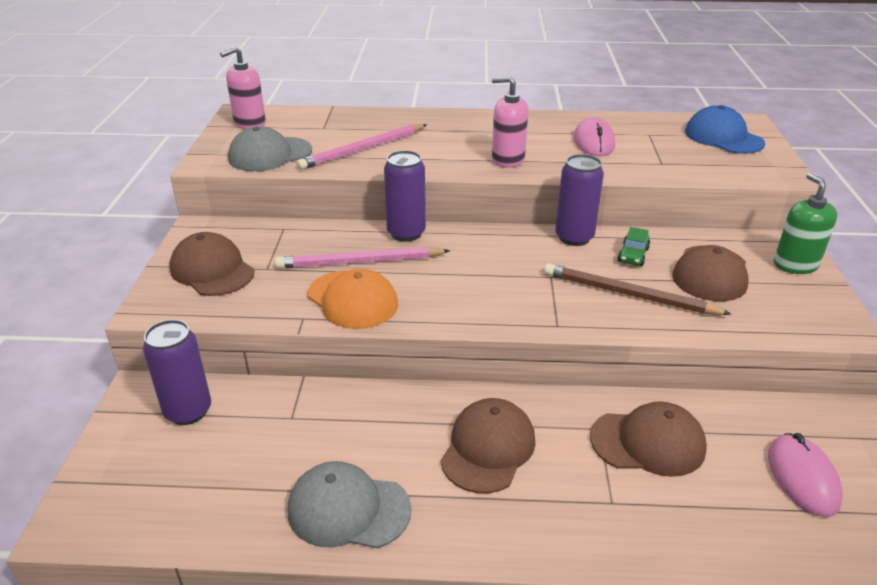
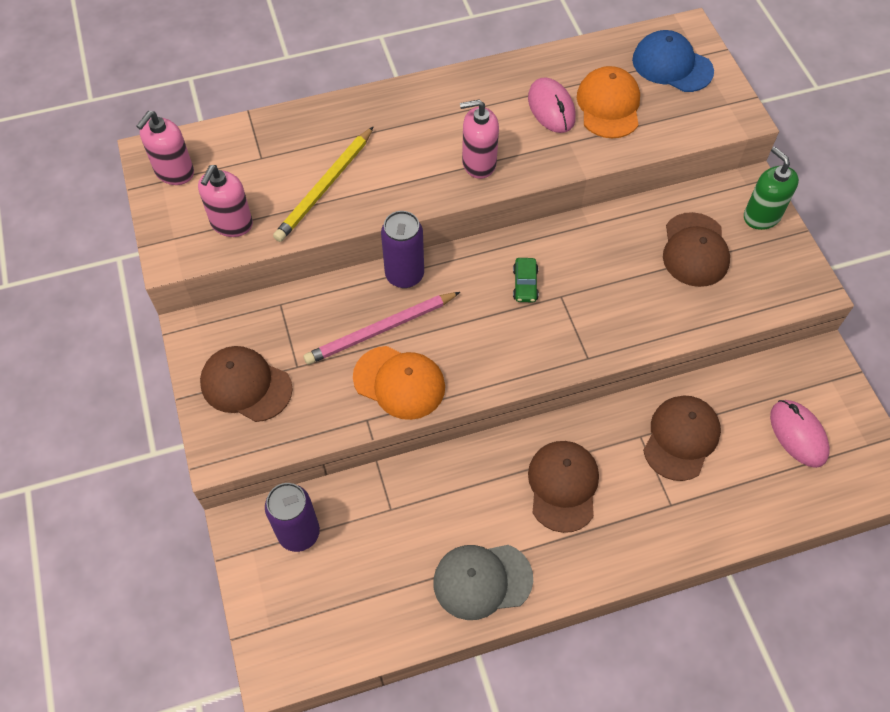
camera: 20 degrees left, 25 degrees up
grey cap [228,126,312,171] -> pink soap dispenser [198,165,253,237]
pink pencil [296,124,427,170] -> yellow pencil [273,126,374,242]
brown pencil [544,264,731,315] -> none
purple can [555,154,604,246] -> none
brown cap [590,401,707,477] -> brown cap turned 45 degrees counterclockwise [643,396,721,481]
green car [618,227,650,266] -> green car moved to [513,258,539,302]
none -> orange cap [577,66,640,138]

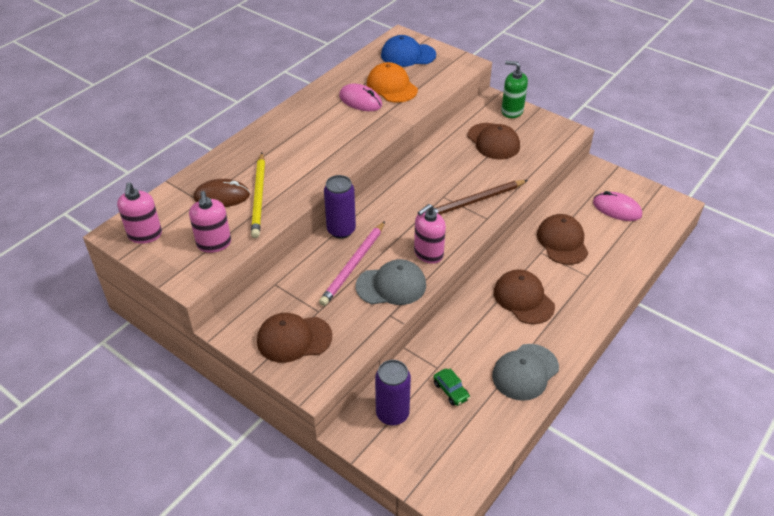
camera: 35 degrees left, 15 degrees down
orange cap [353,346,445,420] -> grey cap [356,259,426,305]
pink soap dispenser [460,100,499,179] -> pink soap dispenser moved to [414,204,446,264]
green car [513,258,539,302] -> green car moved to [433,368,470,406]
none -> brown mouse [194,179,250,207]
none -> brown pencil [433,180,528,215]

